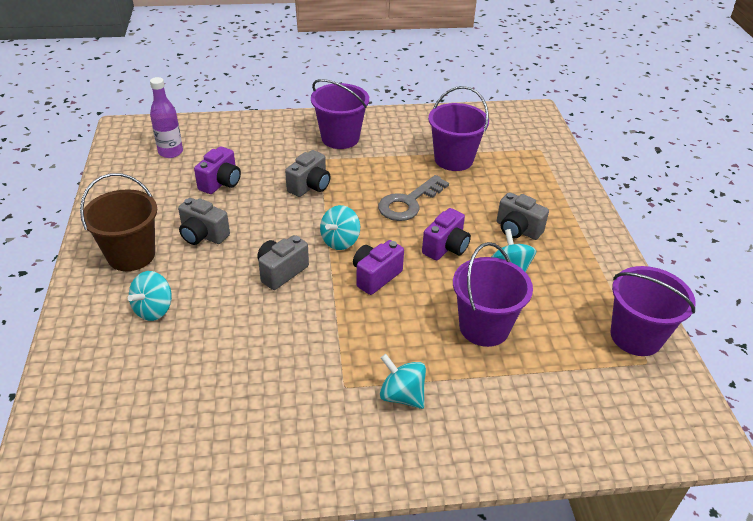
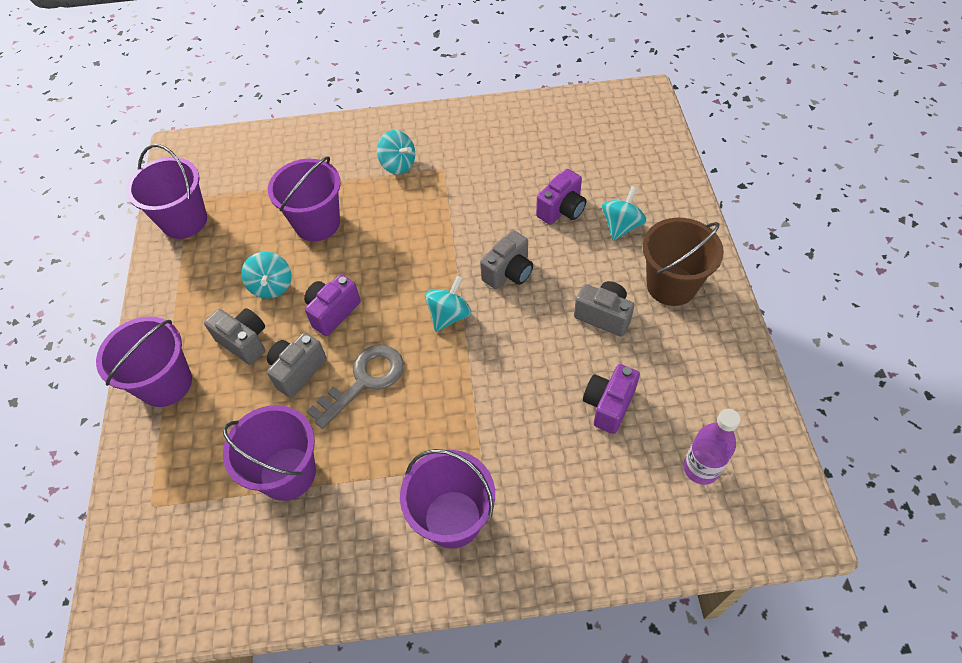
camera: 175 degrees left, 15 degrees up
grey camera [285,150,331,197] -> grey camera moved to [267,333,327,398]
purple camera [353,240,404,295] -> purple camera moved to [536,169,586,225]
none -> purple bucket [96,317,192,407]

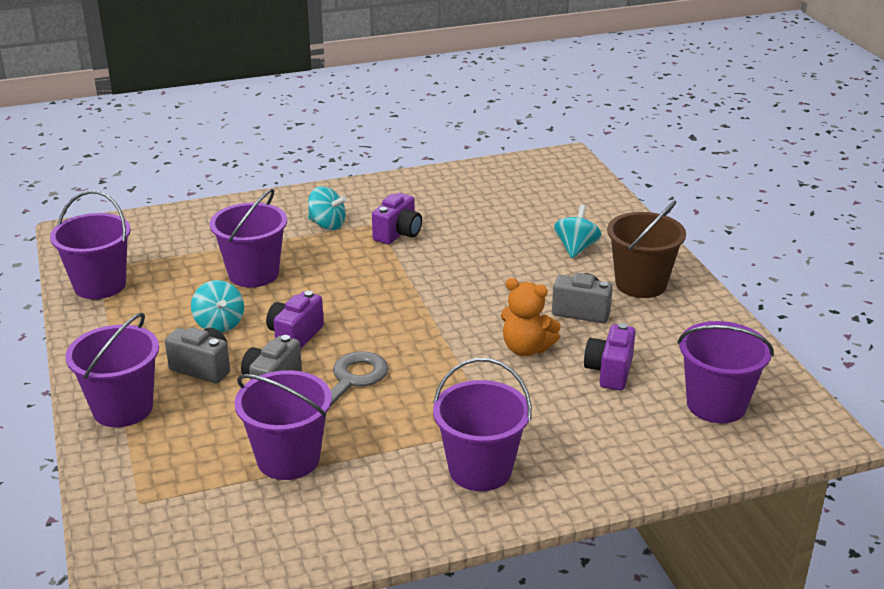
camera: 15 degrees left, 25 degrees down
turquoise spinning top [425,276,471,332] -> none
grey camera [480,230,533,289] -> none
purple camera [536,169,586,225] -> purple camera moved to [372,193,422,244]
purple bottle [684,409,740,485] -> purple bucket [678,321,773,423]
none -> orange teddy bear [501,278,561,356]

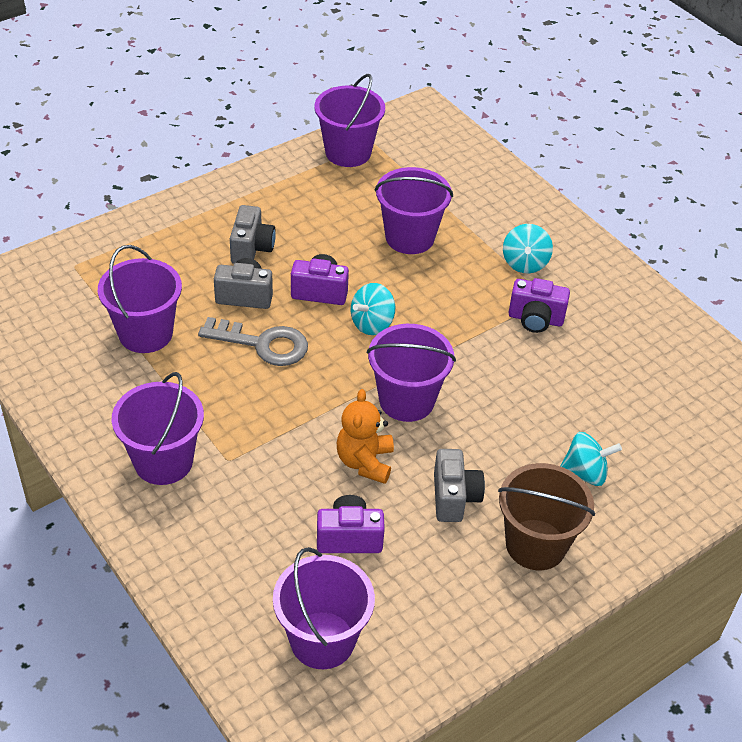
camera: 70 degrees right, 15 degrees up
purple bucket [65,313,159,427] -> purple bucket moved to [367,324,456,422]
turquoise spinning top [191,280,244,333] -> turquoise spinning top moved to [351,283,395,335]

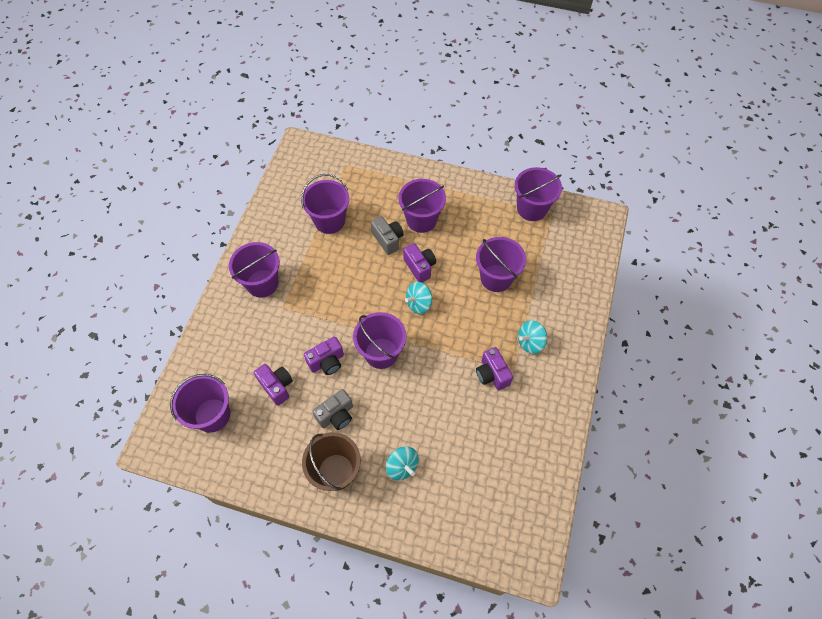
camera: 55 degrees right, 15 degrees up
grey key [198,317,308,366] -> none
grey camera [230,205,276,264] -> purple bucket [398,179,446,233]
orange teddy bear [337,389,394,484] -> purple camera [304,337,344,375]
turquoise spinning top [351,283,395,335] -> turquoise spinning top turned 45 degrees counterclockwise [405,282,432,314]

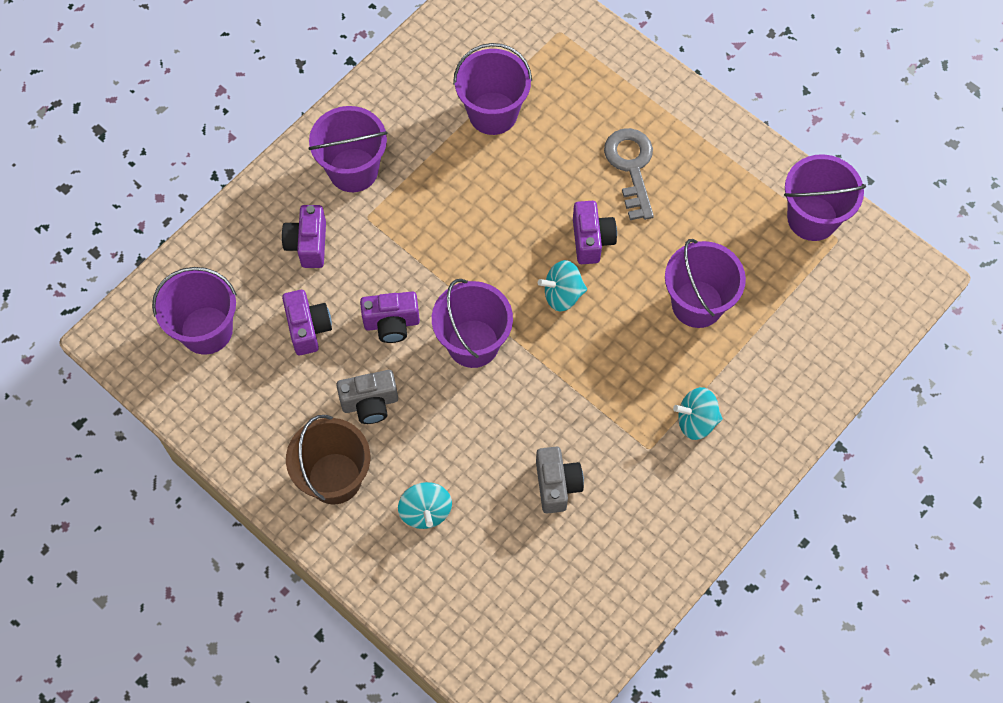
camera: 25 degrees right, 5 degrees up
grey camera [371,216,404,255] -> grey camera moved to [536,447,584,513]
purple bucket [398,179,446,233] -> grey key [604,128,654,220]
purple camera [476,347,513,390] -> purple camera moved to [282,205,326,268]

